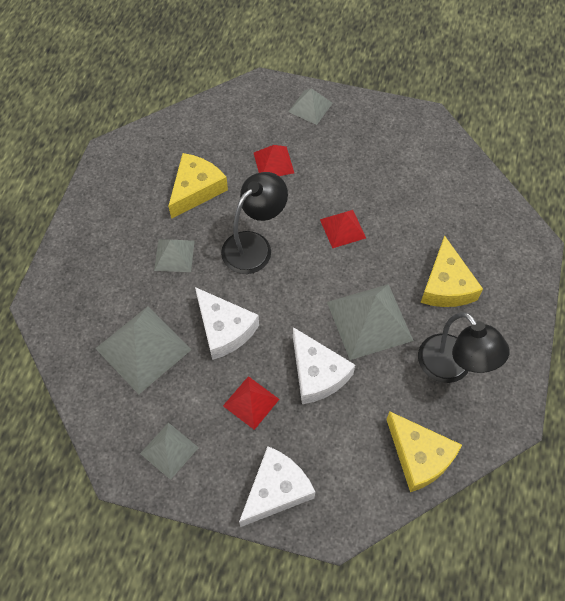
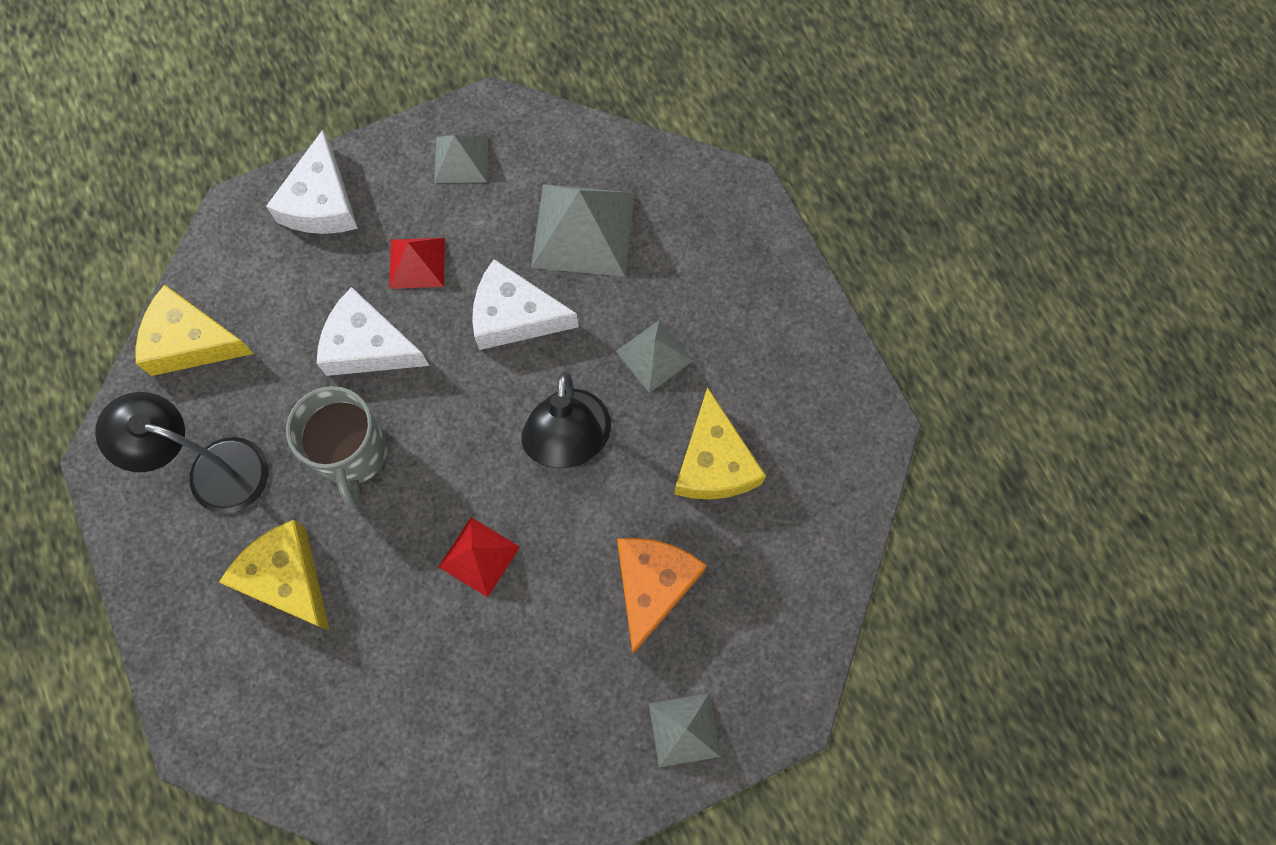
camera: 140 degrees right, 10 degrees up
red pyramid [254,145,294,176] -> orange cheese [617,538,707,654]
grey pyramid [327,284,413,360] -> grey mug [286,386,387,508]

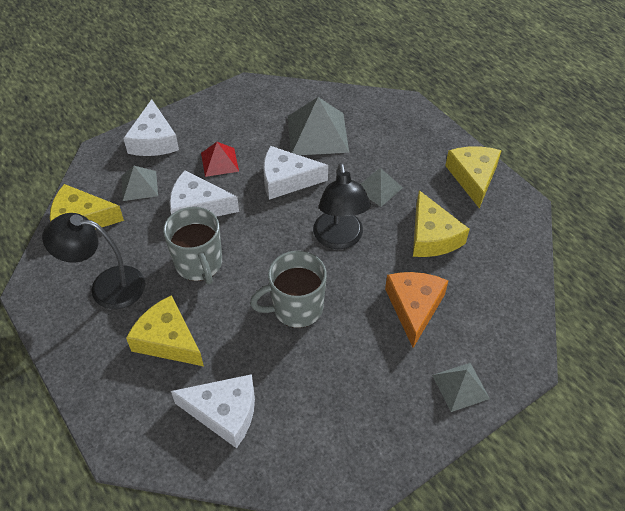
camera: 10 degrees left, 20 degrees down
grey pyramid [434,135,488,183] -> grey pyramid moved to [122,166,158,201]
red pyramid [438,517,520,597] -> grey mug [250,251,327,328]
none -> white cheese [171,374,255,448]
none -> yellow cheese [445,146,502,208]

